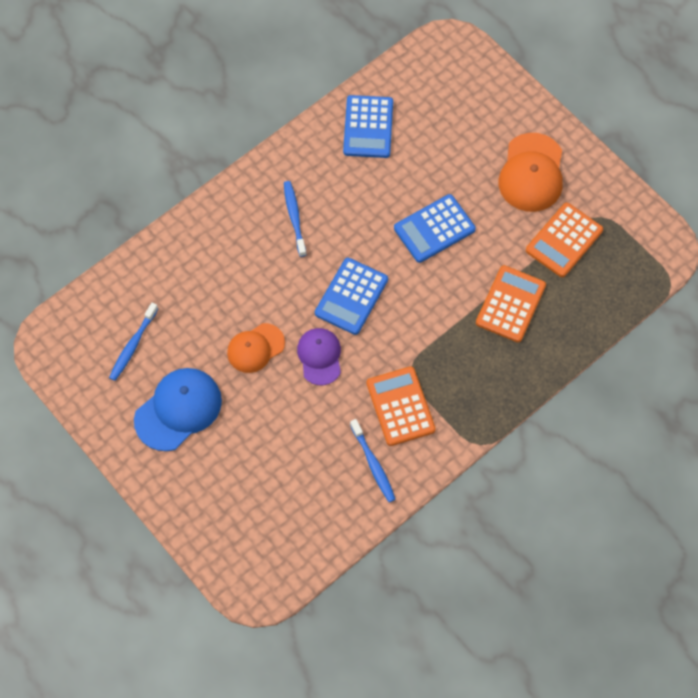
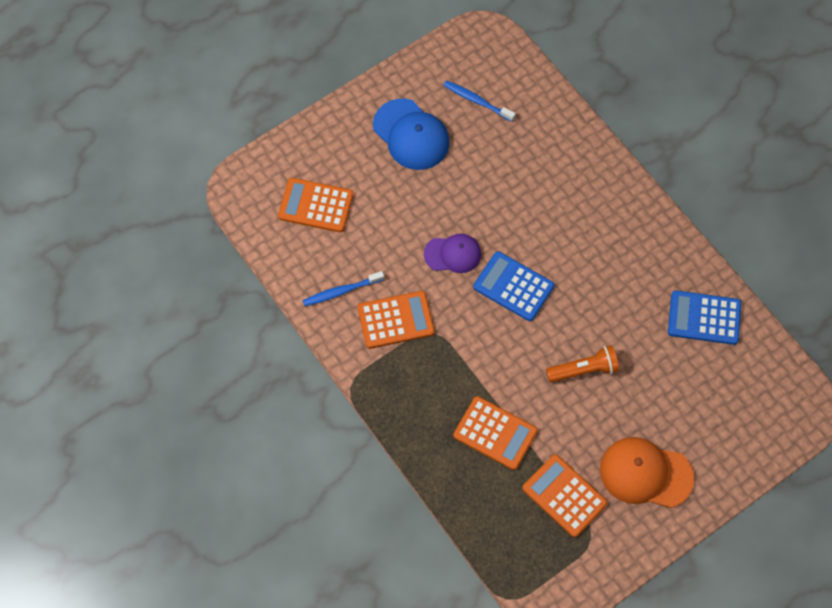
camera: 95 degrees right, 0 degrees up
orange cap [227,323,285,373] -> none
blue toothbrush [284,181,307,257] -> none
blue calculator [394,194,476,263] -> orange flashlight [546,345,619,383]
none -> orange calculator [278,178,354,232]

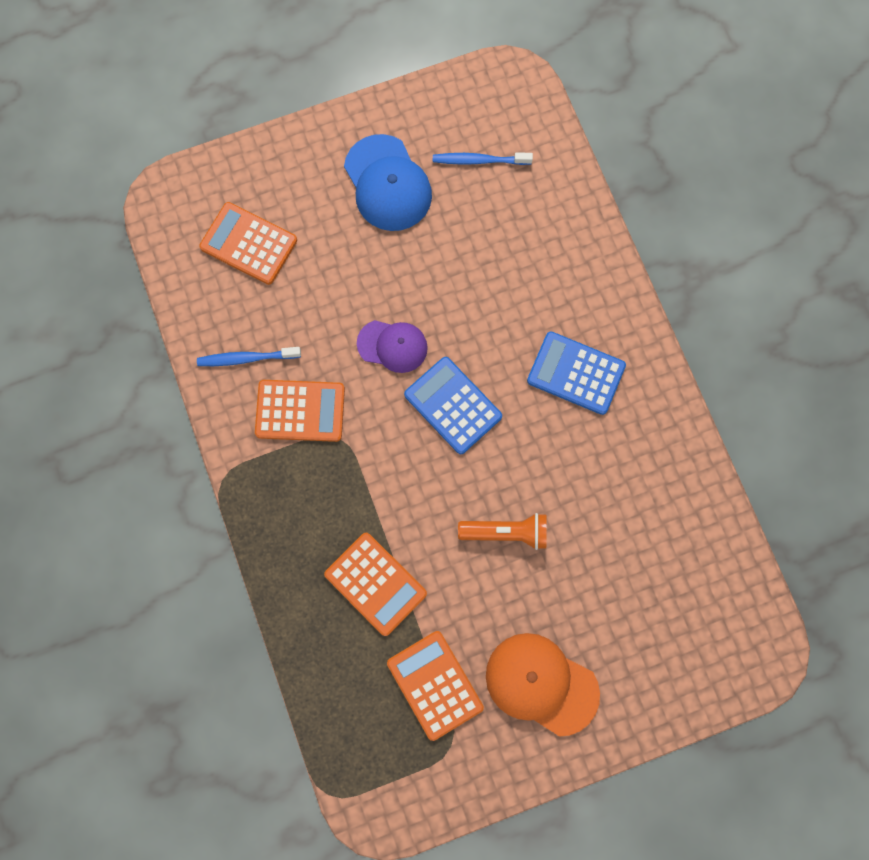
camera: 15 degrees right, 10 degrees up
blue toothbrush [443,80,516,122] -> blue toothbrush turned 45 degrees counterclockwise [433,152,533,165]
blue calculator [668,290,741,345] -> blue calculator moved to [527,332,626,415]

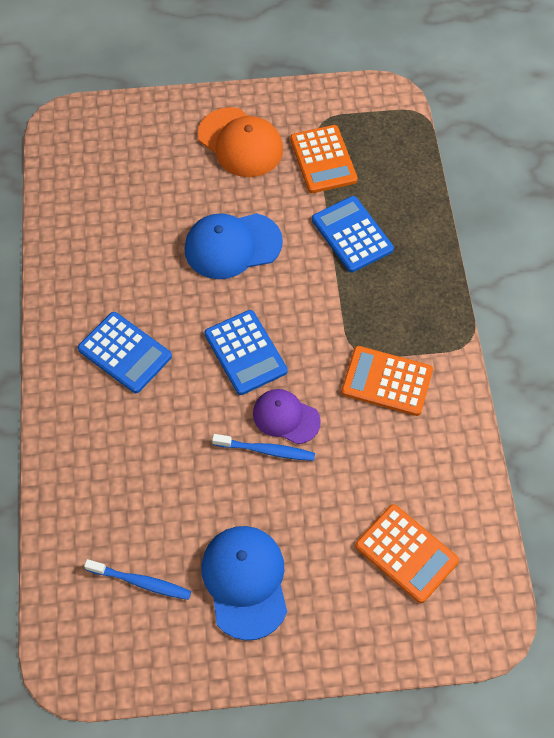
camera: 165 degrees left, 15 degrees down
blue toothbrush [197,347,301,366] -> blue toothbrush moved to [212,434,315,461]
orange calculator [324,533,427,636] -> blue calculator [312,196,394,273]
orange flashlight [458,513,546,550] -> blue cap [185,213,283,279]

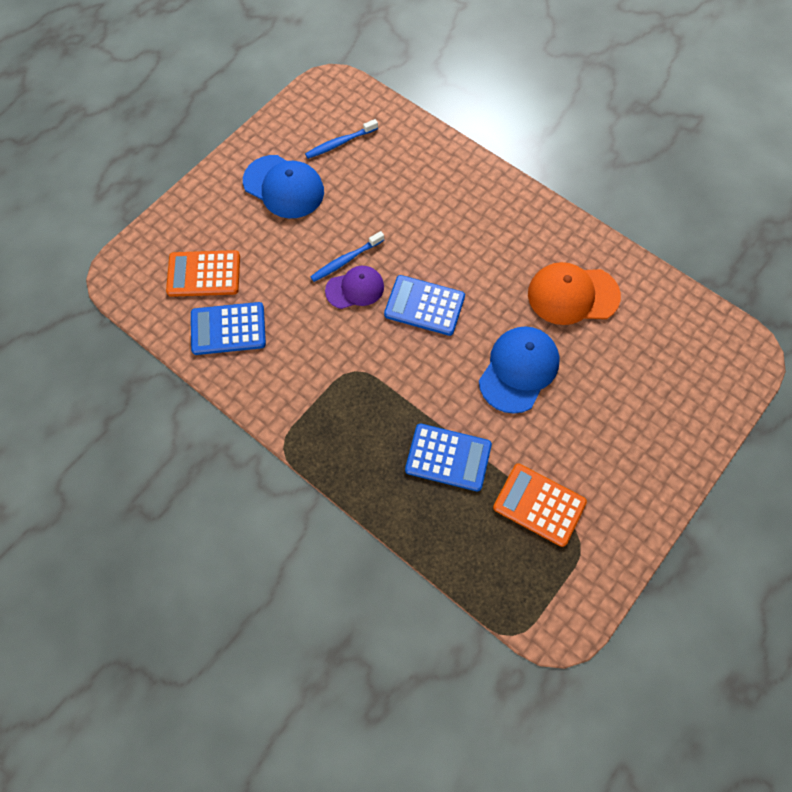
camera: 135 degrees right, 5 degrees up
blue calculator [78,312,172,393] -> blue calculator moved to [191,302,266,355]
orange cap [198,107,283,177] -> orange cap moved to [528,262,621,325]
orange calculator [341,346,433,416] -> none

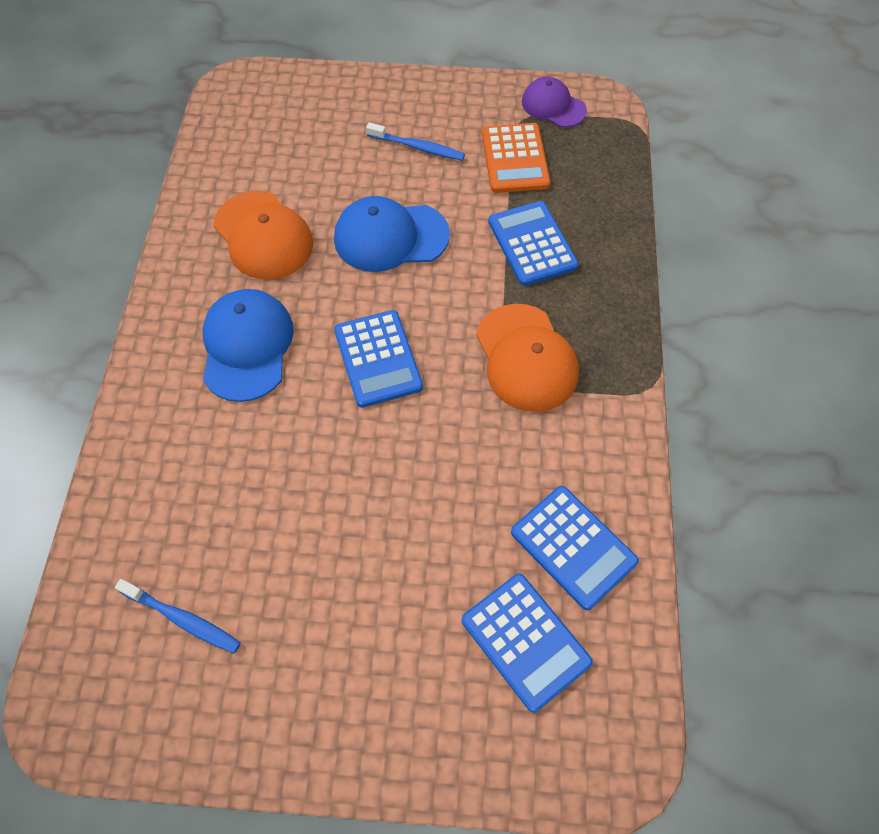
camera: 125 degrees left, 5 degrees down
orange calculator [166,250,240,297] -> blue calculator [462,574,593,713]
blue cap [243,155,324,218] -> blue cap moved to [203,289,294,402]
blue toothbrush [310,231,384,282] -> blue toothbrush moved to [366,122,465,161]
purple cap [325,266,384,309] -> purple cap moved to [522,77,587,127]
none -> orange cap [476,304,579,412]

